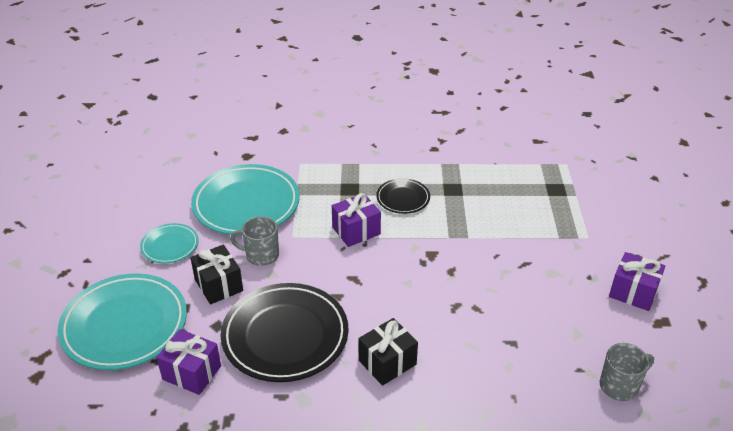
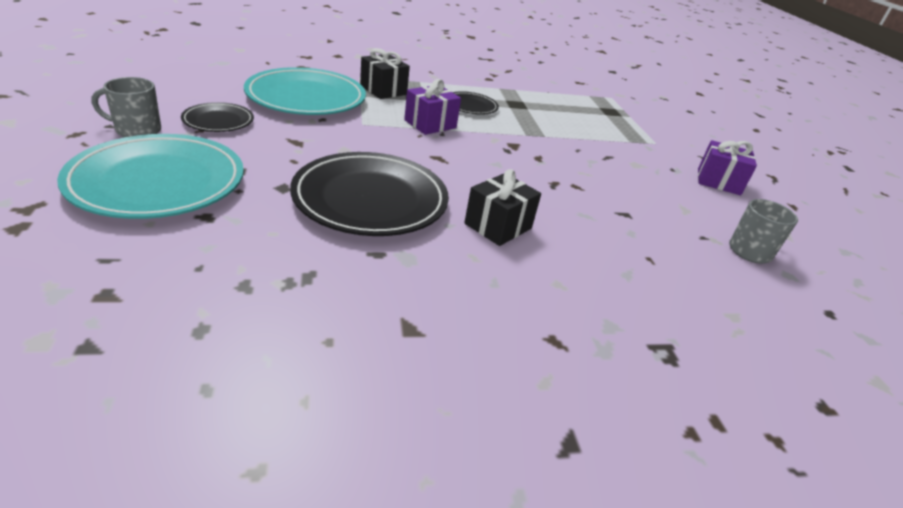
camera: 15 degrees left, 5 degrees down
turquoise plate [140,223,199,263] -> black plate [181,102,254,132]
purple gift [156,329,221,395] -> none
black gift [190,245,243,305] -> black gift moved to [360,48,410,99]
grey mug [230,216,279,266] -> grey mug moved to [92,77,161,137]

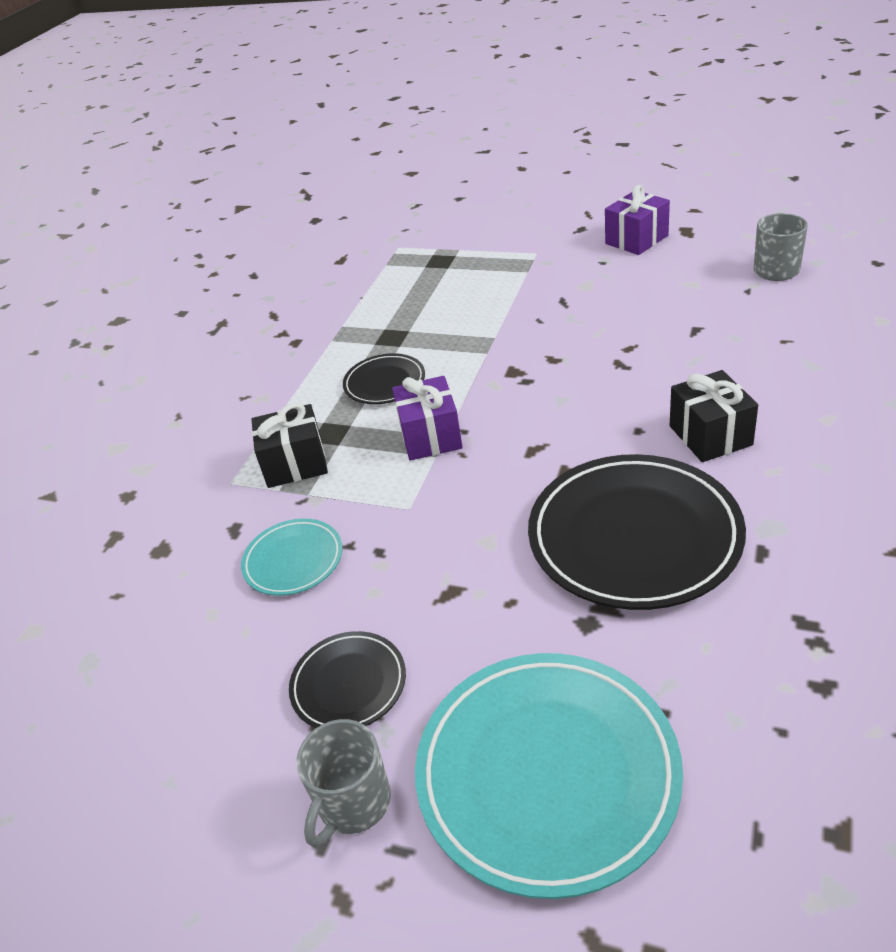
camera: 50 degrees left, 5 degrees up
turquoise plate [244,67,366,115] -> turquoise plate [241,519,342,596], size x0.51

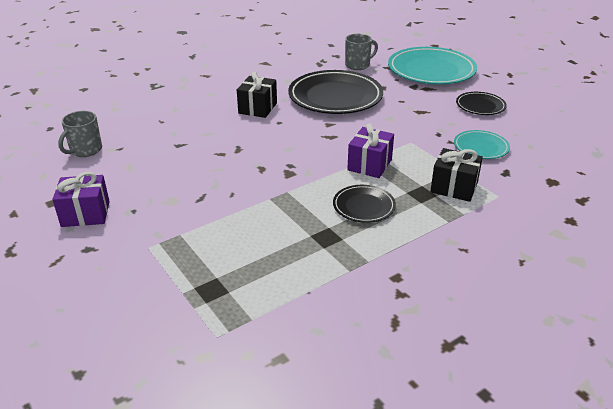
camera: 150 degrees left, 5 degrees down
grey mug [296,719,391,848] -> grey mug moved to [345,34,378,70]

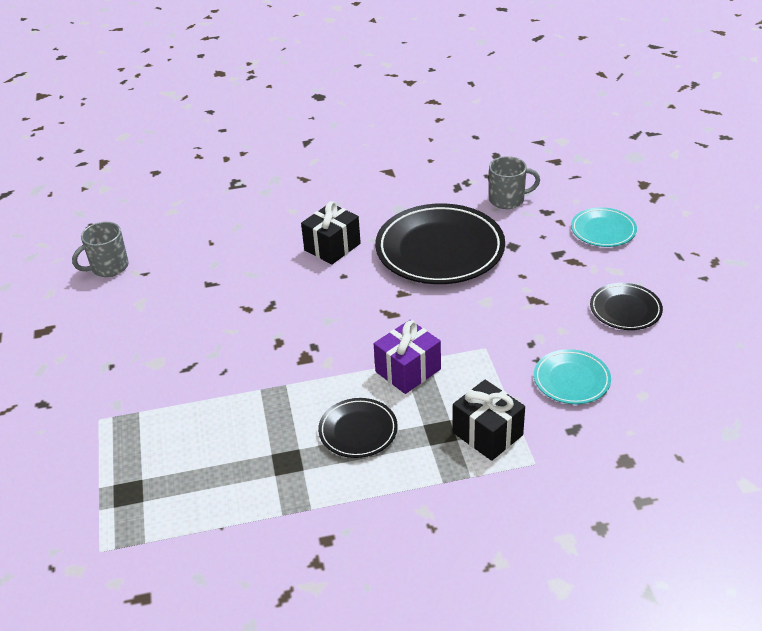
camera: 25 degrees right, 5 degrees up
purple gift [52,172,110,227] -> none
turquoise plate [388,47,477,85] -> turquoise plate [571,207,637,247], size x0.51

